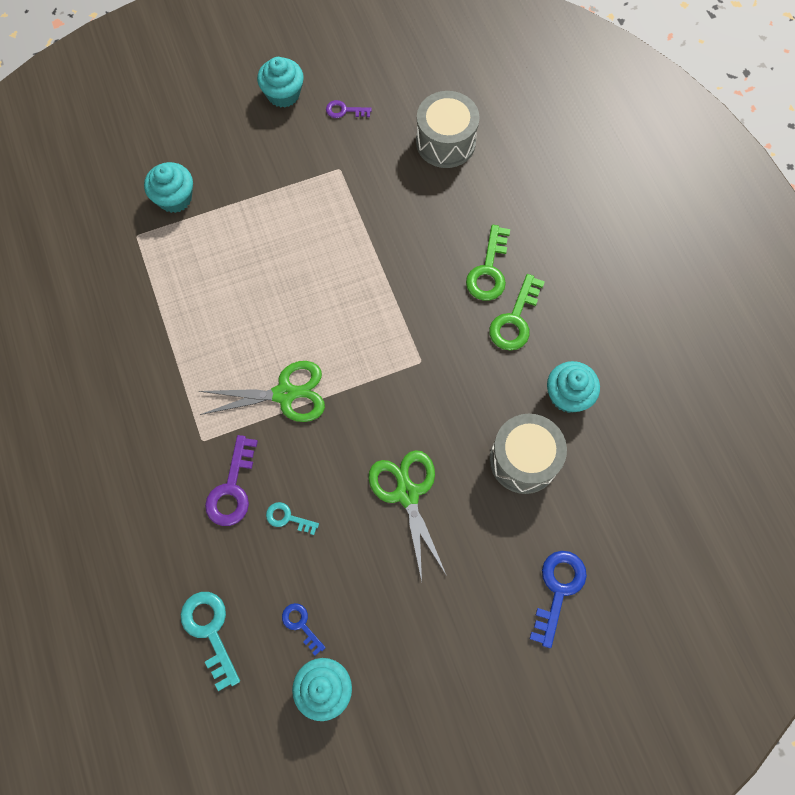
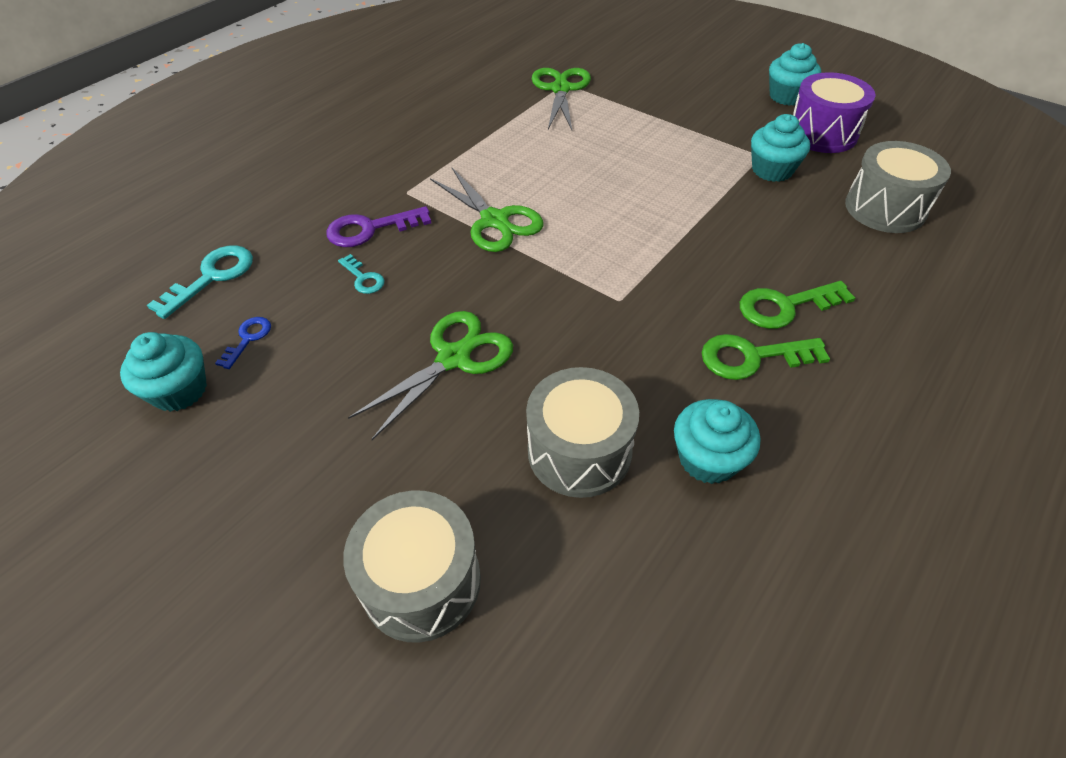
camera: 60 degrees right, 20 degrees down
turquoise cupcake [144,162,193,213] -> turquoise cupcake moved to [751,114,810,182]
turquoise key [266,502,319,535] -> turquoise key turned 150 degrees clockwise [338,254,384,294]
purple key [326,100,372,118] -> purple drum [793,72,875,153]
blue key [529,551,587,648] -> grey drum [343,491,481,643]
none -> green scissors [532,68,591,130]

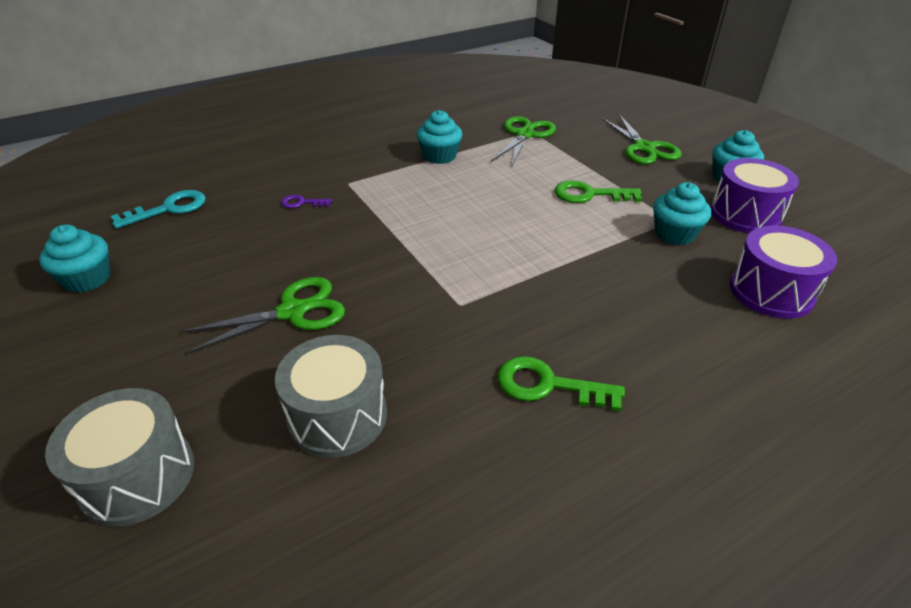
camera: 20 degrees right, 10 degrees down
blue key [215,317,271,369] -> none
purple key [326,206,431,247] -> purple key [281,195,332,208], size x0.58
turquoise key [338,254,384,294] -> none
green scissors [430,168,544,252] -> green scissors moved to [602,115,682,164]
turquoise cupcake [674,399,760,484] -> turquoise cupcake moved to [417,110,462,164]
green key [740,281,855,329] -> green key moved to [555,181,642,203]
grey drum [845,141,951,233] -> purple drum [730,226,837,319]

